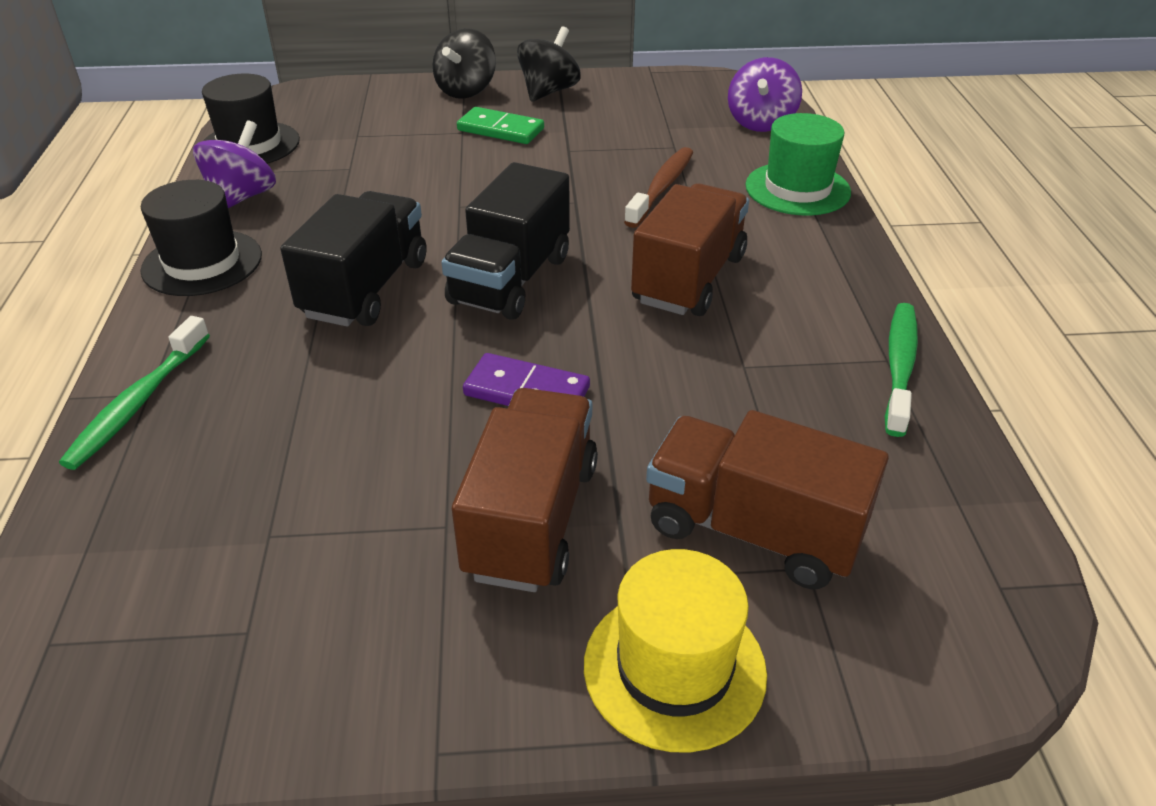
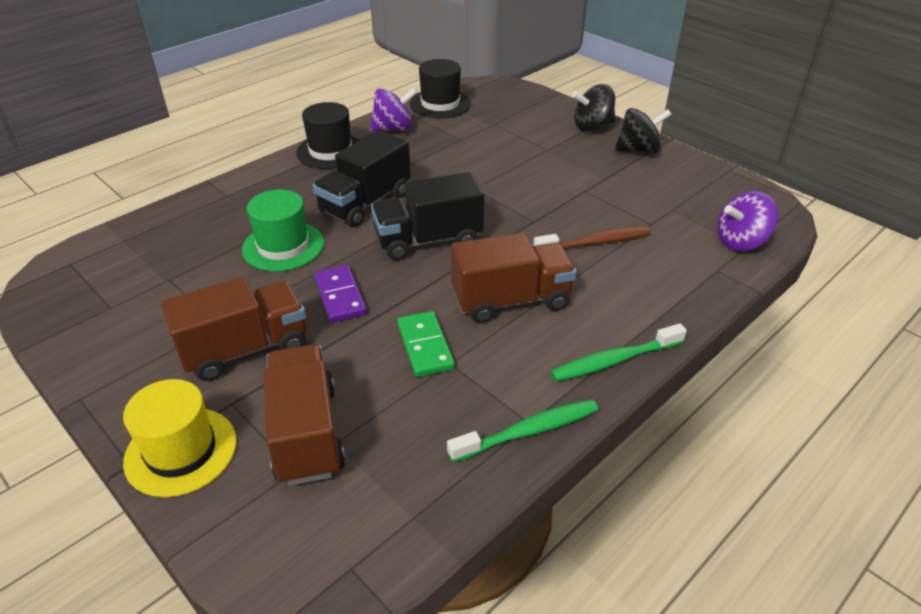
camera: 50 degrees right, 0 degrees up
green toothbrush [59,316,210,470] -> green toothbrush moved to [551,323,687,381]
black truck [280,191,426,326] -> black truck turned 150 degrees clockwise [313,130,411,227]
green domino [457,107,544,144] -> green domino moved to [397,311,455,377]
green hat [745,113,851,216] -> green hat moved to [242,189,324,272]

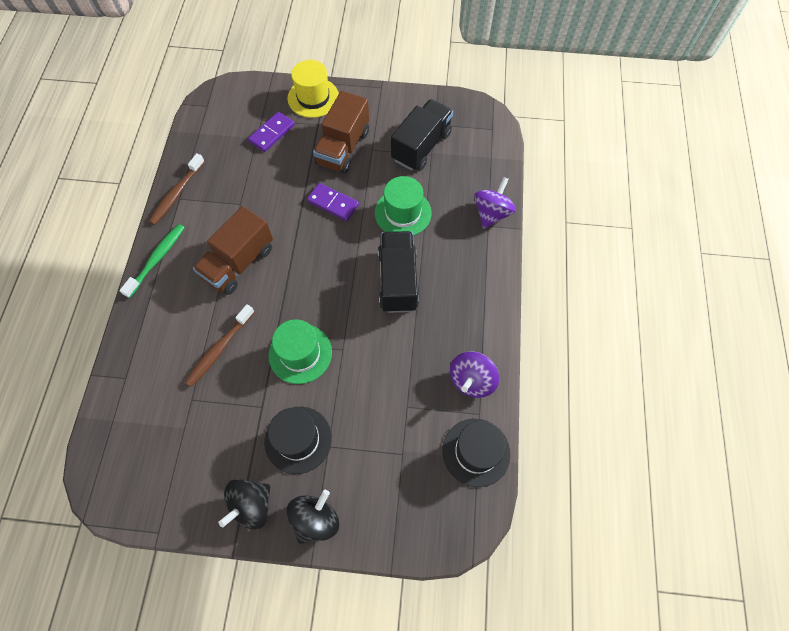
camera: 140 degrees right, 25 degrees up
brown truck [263,344,345,486] -> purple domino [248,112,295,152]
black hat [296,102,360,169] -> black hat moved to [264,407,332,474]
black truck [371,172,484,260] -> black truck moved to [391,99,453,171]
green domino [397,311,455,377] -> none
green toothbrush [447,399,598,462] -> brown toothbrush [149,153,205,225]
purple spinning top [717,191,778,251] -> purple spinning top moved to [474,177,516,229]
none -> green hat [268,319,332,384]

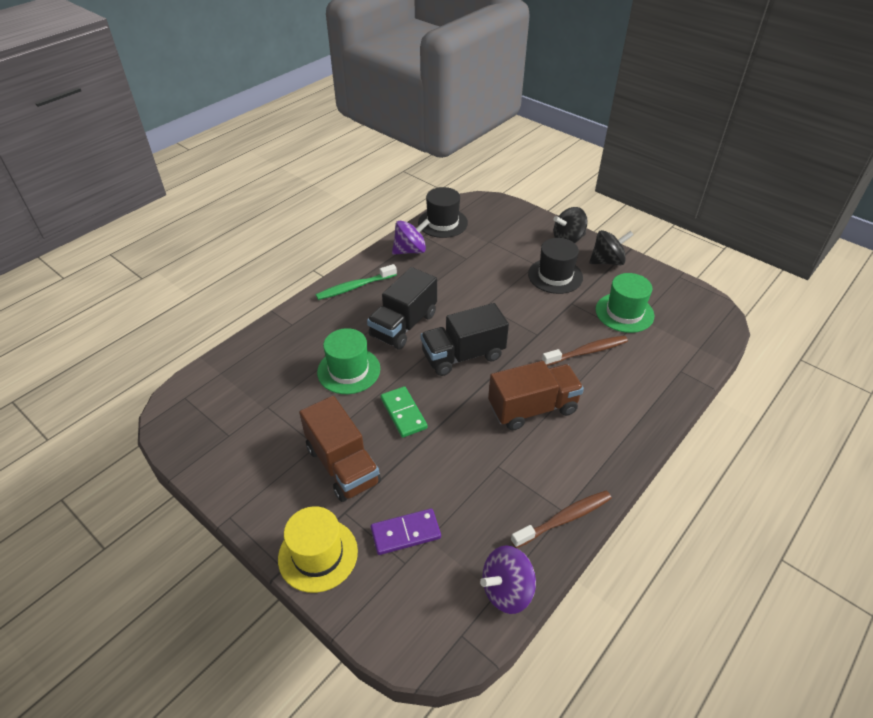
camera: 145 degrees left, 20 degrees down
green toothbrush [119,224,185,298] -> green toothbrush moved to [316,264,397,300]
green hat [268,319,332,384] -> green hat moved to [595,273,654,333]
purple domino [307,183,359,221] -> green domino [381,386,427,438]
brown truck [313,91,369,174] -> brown truck turned 90 degrees clockwise [299,396,381,502]
black truck [391,99,453,171] -> black truck moved to [420,303,509,376]
purple spinning top [474,177,516,229] -> purple spinning top moved to [480,545,536,614]

